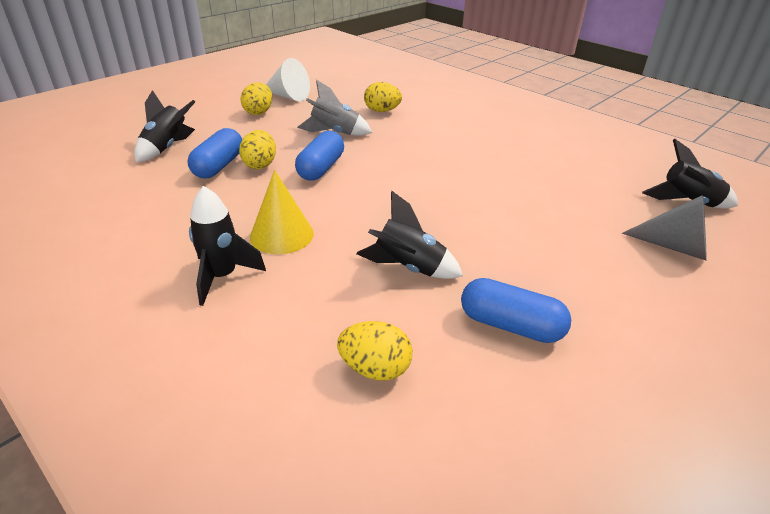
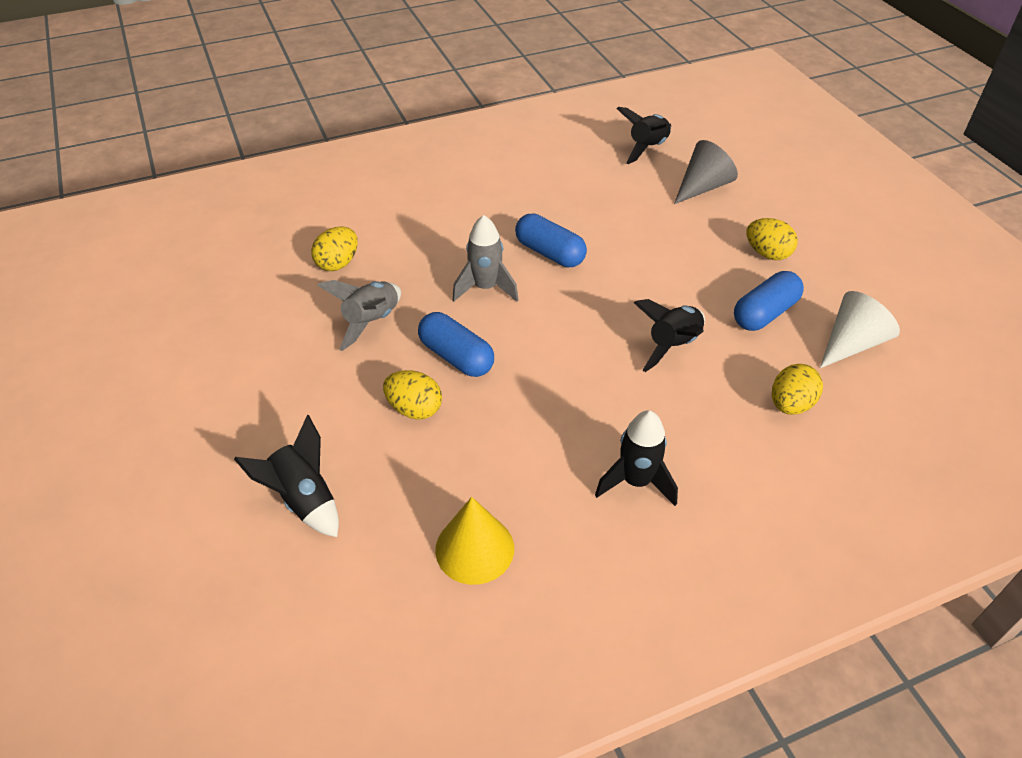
camera: 65 degrees left, 10 degrees up
blue capsule [187,128,242,178] -> blue capsule moved to [515,213,587,267]
yellow egg [241,82,272,115] -> yellow egg moved to [747,218,798,260]
yellow cone [250,170,314,254] -> yellow cone moved to [435,497,514,585]
white cone [266,58,310,101] -> white cone moved to [820,291,900,368]
none -> grey rocket [452,215,519,302]

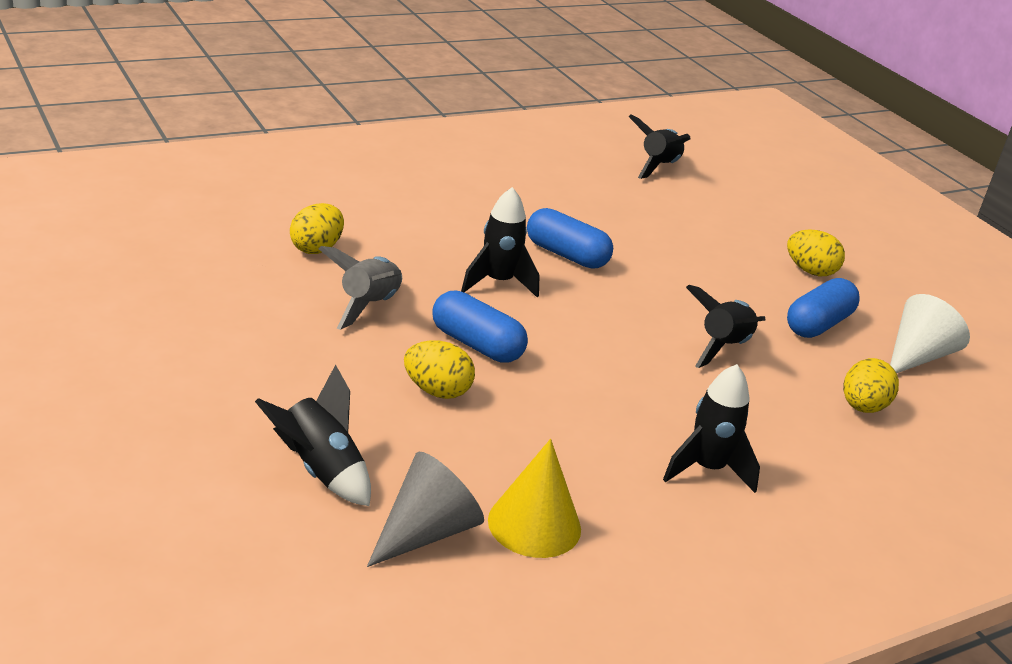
camera: 10 degrees left, 15 degrees down
grey rocket [452,215,519,302] -> black rocket [461,187,539,298]
grey cone [674,140,738,204] -> grey cone moved to [367,452,484,567]

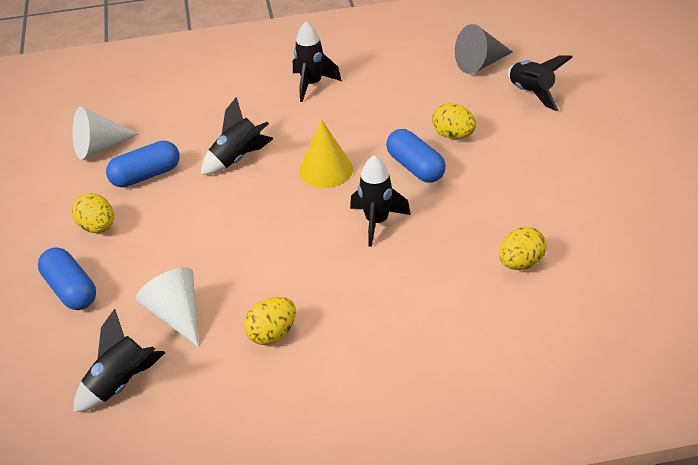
camera: 155 degrees left, 10 degrees up
grey rocket [318,246,402,330] -> none
yellow cone [488,439,581,558] -> yellow cone moved to [299,120,353,188]
blue capsule [527,208,613,269] -> blue capsule moved to [38,247,96,310]
yellow egg [843,358,899,413] -> yellow egg moved to [244,297,296,345]
none -> white cone [136,267,199,347]

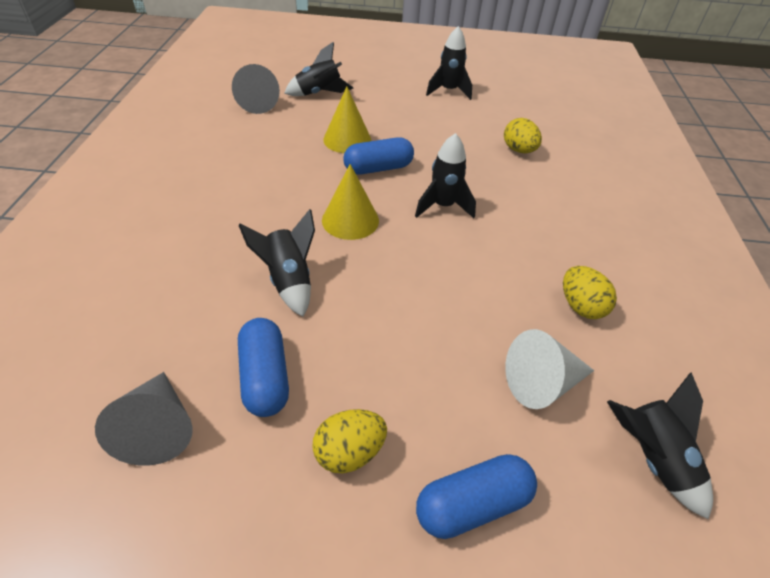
camera: 80 degrees left, 5 degrees up
white cone [72,107,139,160] -> grey cone [95,372,193,466]
black rocket [293,21,342,102] -> black rocket moved to [426,26,472,100]
yellow egg [432,103,476,139] -> yellow cone [323,87,371,153]

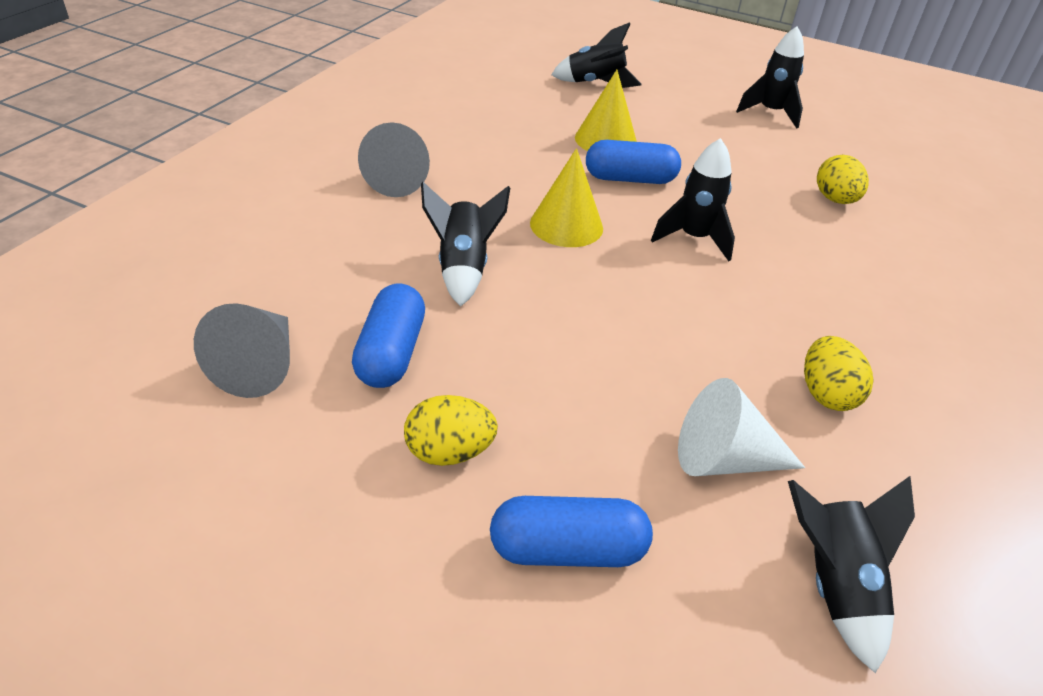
camera: 20 degrees right, 5 degrees down
grey cone [232,64,280,114] -> grey cone moved to [358,122,430,197]

